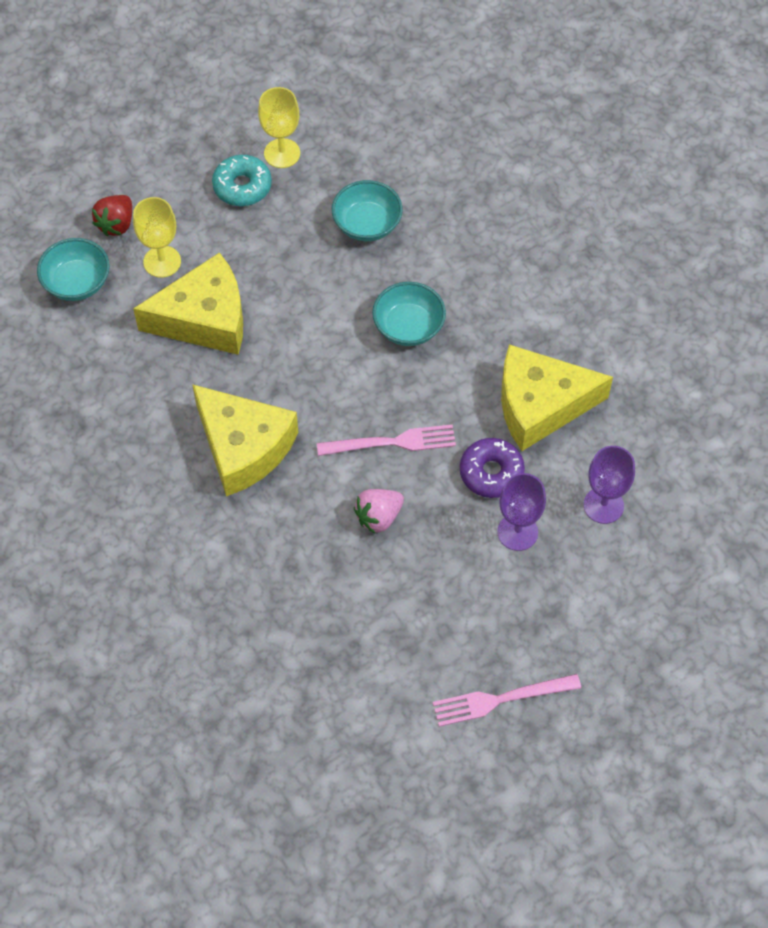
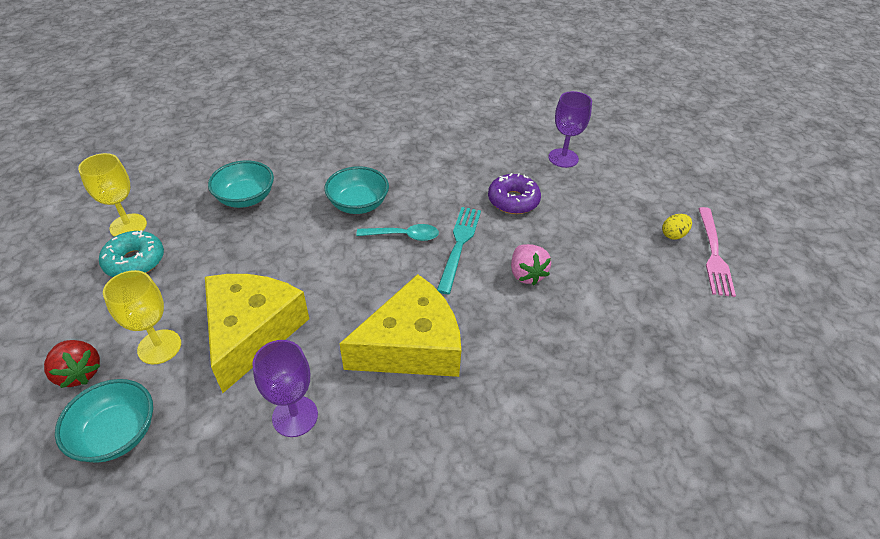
camera: 70 degrees left, 15 degrees down
pink fork [317,424,456,456] -> turquoise fork [437,207,481,294]
purple goblet [497,473,546,551] -> purple goblet moved to [252,340,318,437]
yellow cheese [501,344,613,451] -> none
none -> turquoise spoon [356,224,439,241]
none -> yellow egg [662,214,692,239]

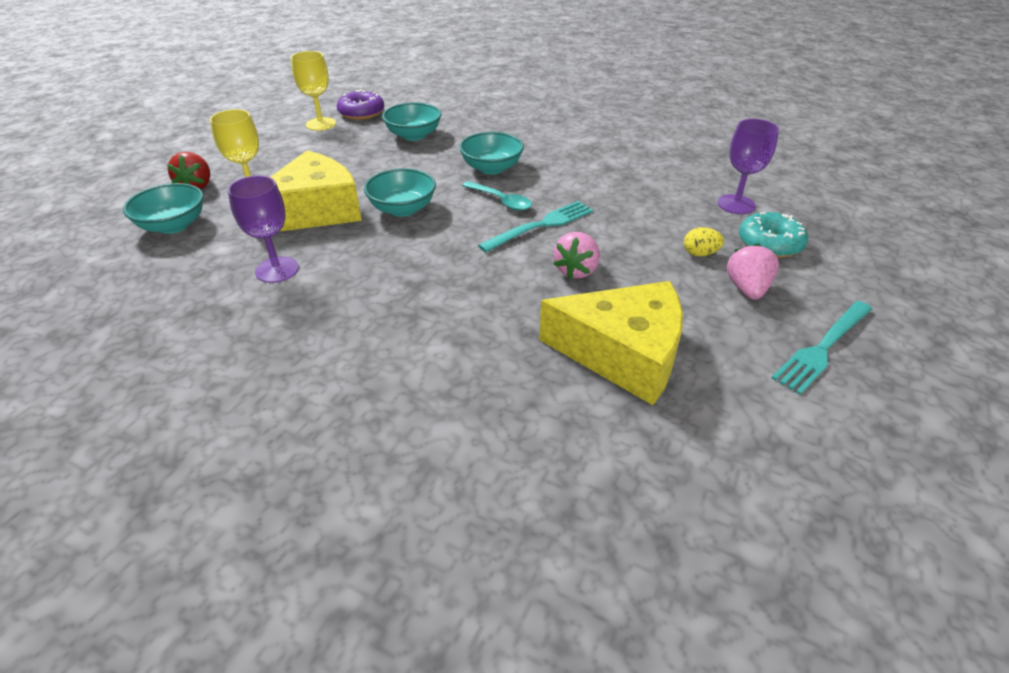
camera: 40 degrees right, 5 degrees down
turquoise donut [99,230,164,277] -> turquoise donut moved to [739,212,808,258]
yellow cheese [339,274,461,377] -> yellow cheese moved to [539,281,683,405]
purple donut [488,173,541,214] -> purple donut moved to [337,89,384,120]
yellow egg [662,214,692,239] -> yellow egg moved to [684,227,724,256]
pink fork [698,207,736,297] -> turquoise fork [771,301,872,395]
none -> turquoise bowl [364,168,436,217]
none -> pink strawberry [727,244,779,300]

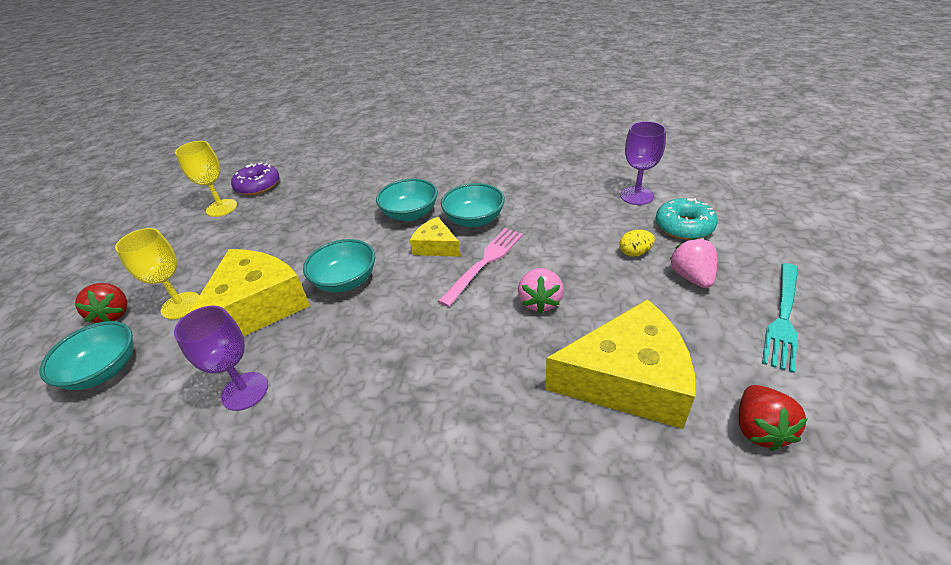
camera: 15 degrees left, 0 degrees up
turquoise bowl [382,102,442,141] -> turquoise bowl moved to [441,183,505,228]
turquoise spoon [462,181,532,211] -> yellow cheese [410,217,461,257]
turquoise fork [478,201,593,252] -> pink fork [438,228,523,307]
none -> red strawberry [739,385,807,451]

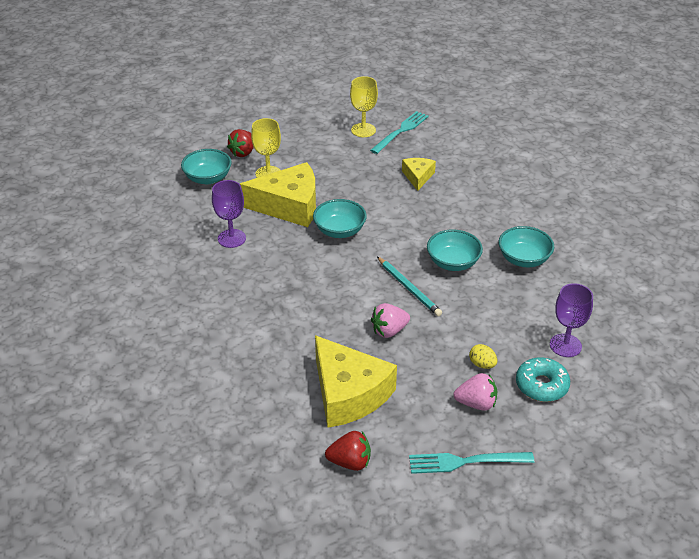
camera: 55 degrees right, 0 degrees up
purple donut [231,162,279,195] -> turquoise fork [370,111,429,154]
turquoise bowl [376,178,438,221] -> turquoise bowl moved to [499,226,554,267]
yellow cheese [410,217,461,257] -> yellow cheese moved to [402,158,436,191]
pink fork [438,228,523,307] -> turquoise pencil [377,257,442,316]
pink strawberry [670,238,717,288] -> pink strawberry turned 45 degrees clockwise [453,373,497,411]
red strawberry [739,385,807,451] -> red strawberry turned 150 degrees counterclockwise [325,431,371,471]

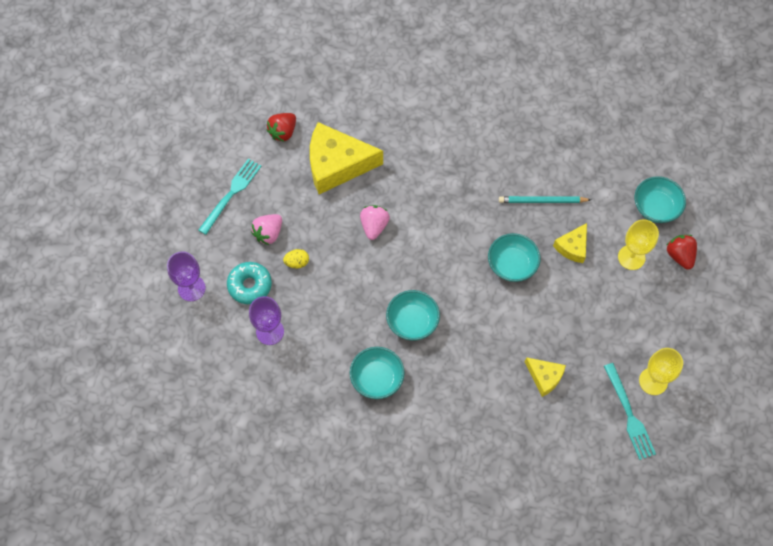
camera: 125 degrees right, 25 degrees up
purple goblet [212,180,246,248] -> purple goblet moved to [167,251,206,301]
yellow cheese [240,162,316,227] -> yellow cheese [553,223,587,263], size x0.51
turquoise pencil [377,257,442,316] -> turquoise pencil moved to [499,196,591,203]

